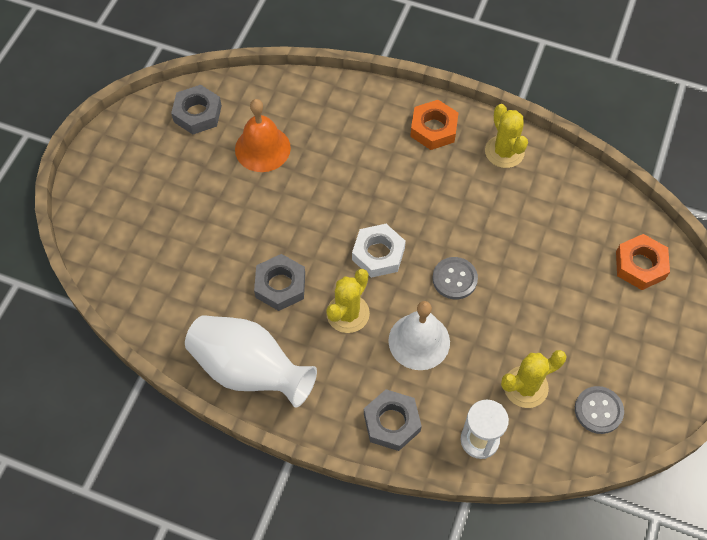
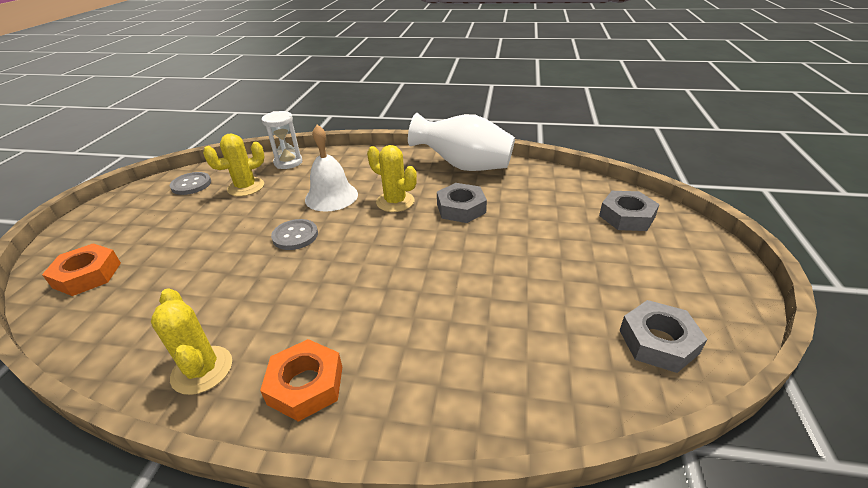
camera: 170 degrees right, 25 degrees down
orange bell [235,99,291,172] -> none
yellow cactus [326,269,370,333] -> yellow cactus turned 75 degrees counterclockwise [367,145,417,212]
white nut [352,224,406,278] -> none
grey nut [364,389,422,451] -> grey nut moved to [599,191,660,231]

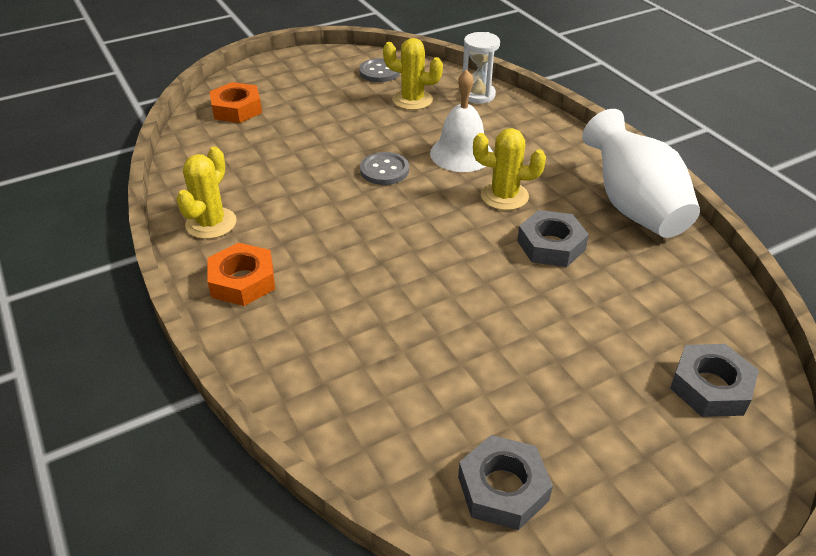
camera: 50 degrees right, 5 degrees up
yellow cactus [367,145,417,212] -> yellow cactus turned 75 degrees counterclockwise [473,128,546,210]

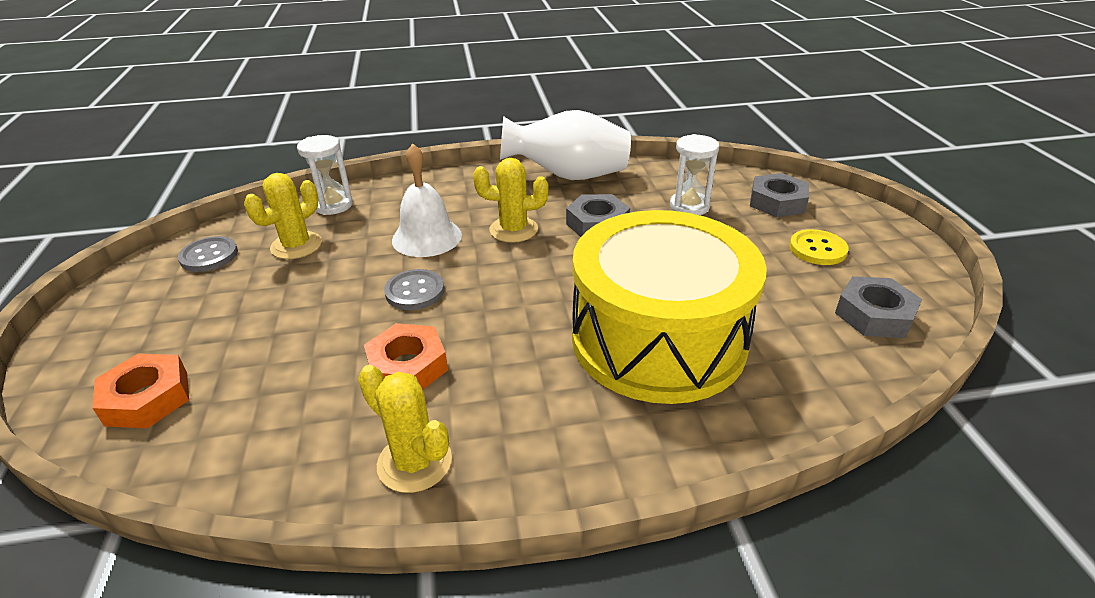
camera: 70 degrees left, 5 degrees down
orange nut [208,243,275,306] -> orange nut moved to [364,323,448,390]
yellow cactus [473,128,546,210] -> yellow cactus turned 60 degrees clockwise [473,158,548,243]
none -> yellow drum [572,210,767,404]
none -> white hourglass [670,134,719,215]
none -> yellow button [789,229,849,265]

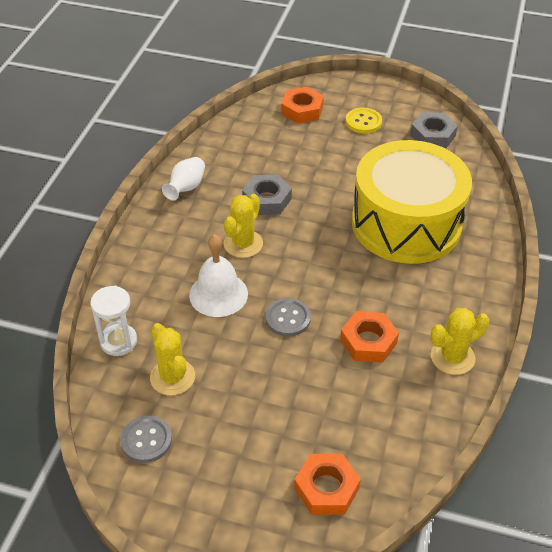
camera: 65 degrees left, 10 degrees up
white vase [500,110,631,180] -> white vase [162,157,205,201], size x0.52
white hourglass [670,134,719,215] -> none
grey nut [750,173,809,217] -> orange nut [281,87,324,124]

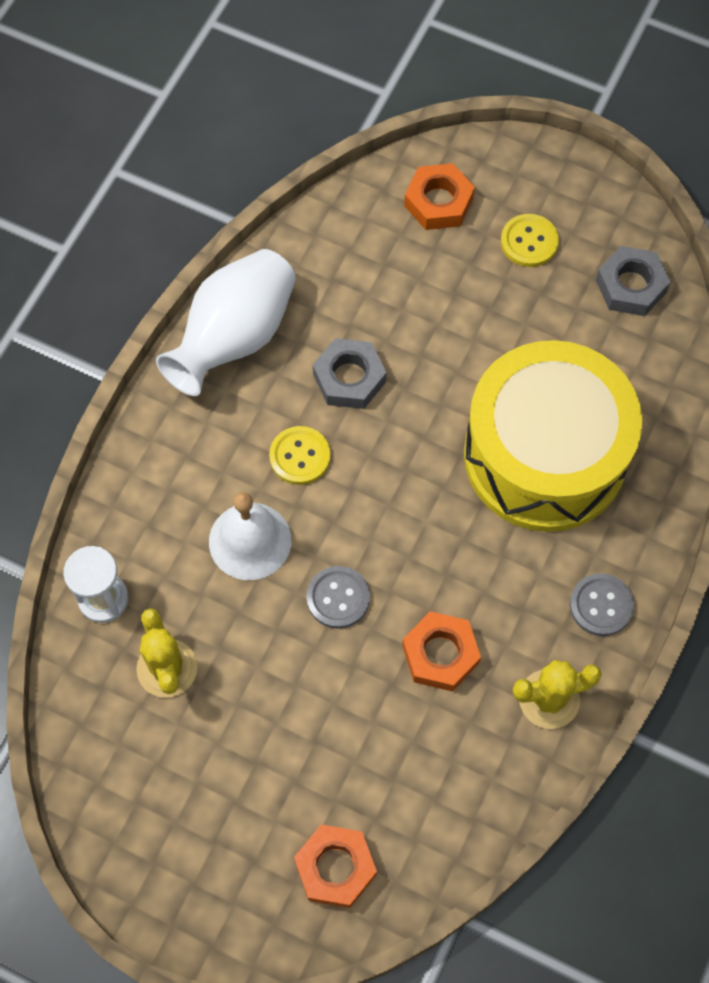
camera: 10 degrees right, 20 degrees up
grey button [120,416,172,463] -> grey button moved to [570,573,634,636]
white vase [162,157,205,201] -> white vase [156,249,296,396], size x1.92
yellow cactus [223,194,263,258] -> yellow button [269,426,330,485]

